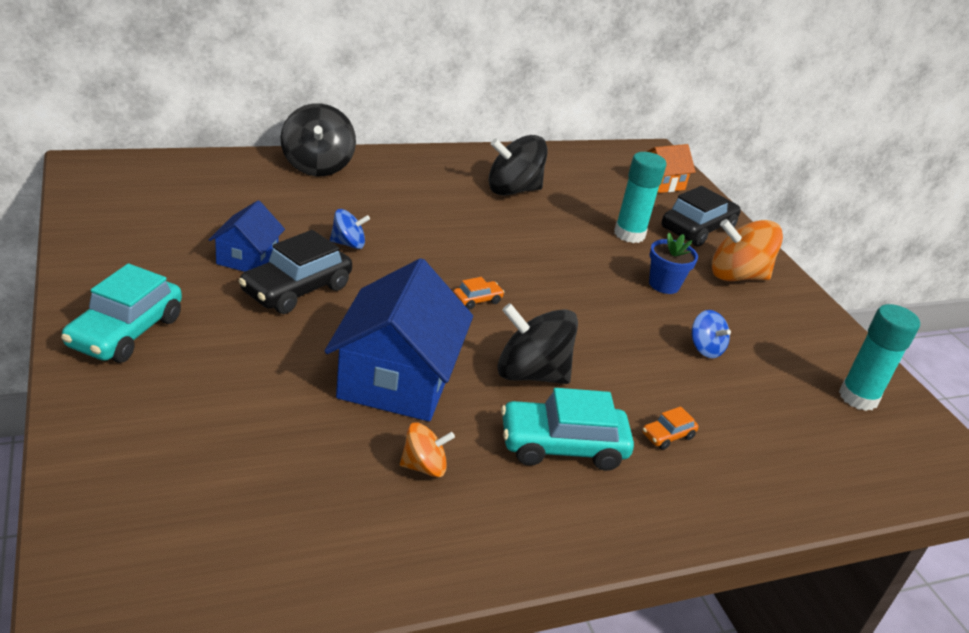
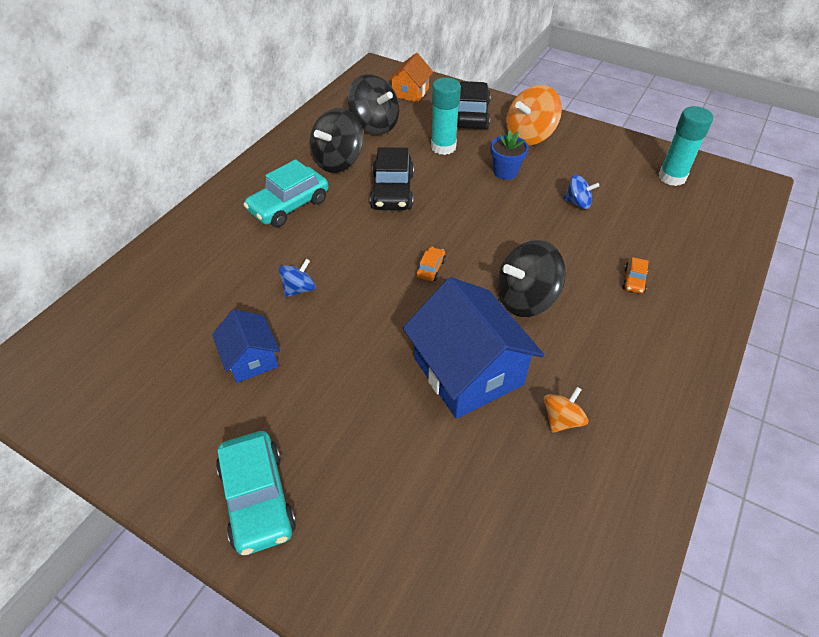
camera: 35 degrees left, 15 degrees up
black car [239,230,352,314] -> black car moved to [370,147,414,210]
black spinning top [281,103,356,176] -> black spinning top moved to [347,74,399,135]
turquoise car [501,388,634,471] -> turquoise car moved to [243,159,328,227]

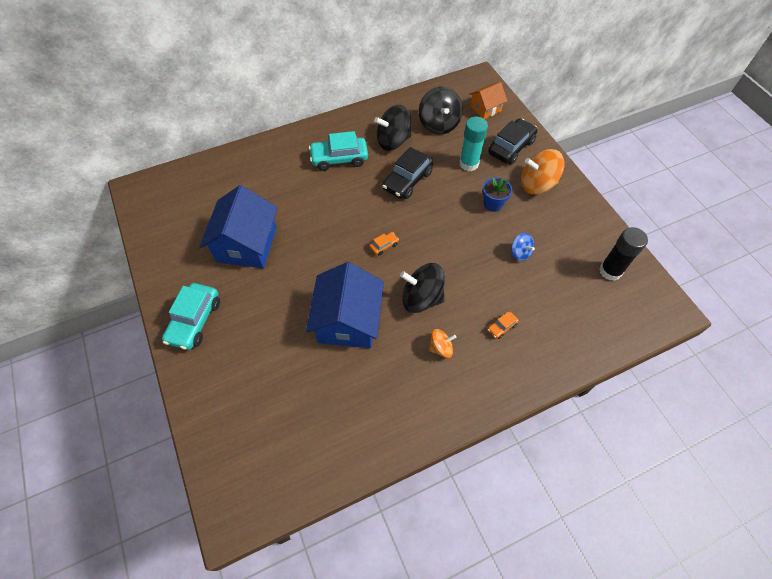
camera: 35 degrees right, 10 degrees up
blue house [212,309,280,383] -> blue house [199,185,278,268], size x1.84
blue spinning top [278,259,316,297] -> none
orange spinning top [544,387,588,433] -> orange spinning top moved to [429,329,456,358]
turquoise glue stick [658,106,713,186] -> black glue stick [599,227,648,281]

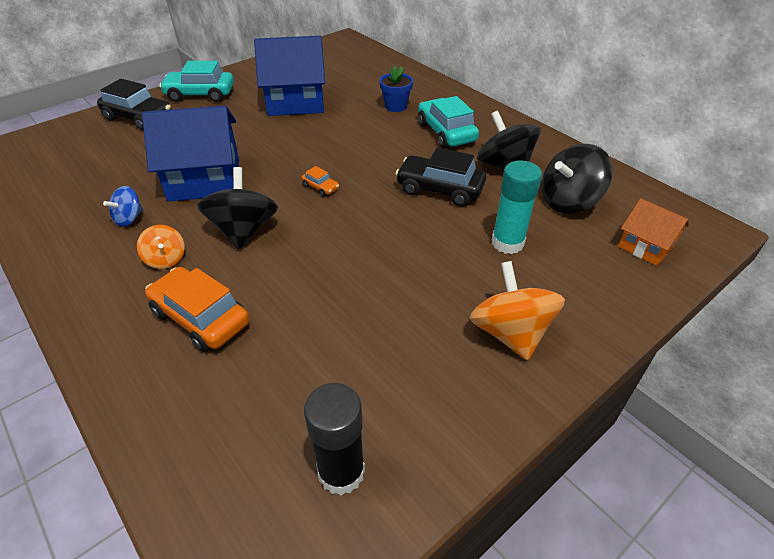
camera: 75 degrees right, 15 degrees down
blue flower pot [483,177,512,212] -> blue flower pot moved to [380,66,413,112]
black car [488,118,538,164] -> black car moved to [97,79,172,130]
orange car [488,312,519,339] -> orange car [145,267,249,352], size x2.16
blue spinning top [511,233,535,261] -> blue spinning top moved to [103,186,143,227]

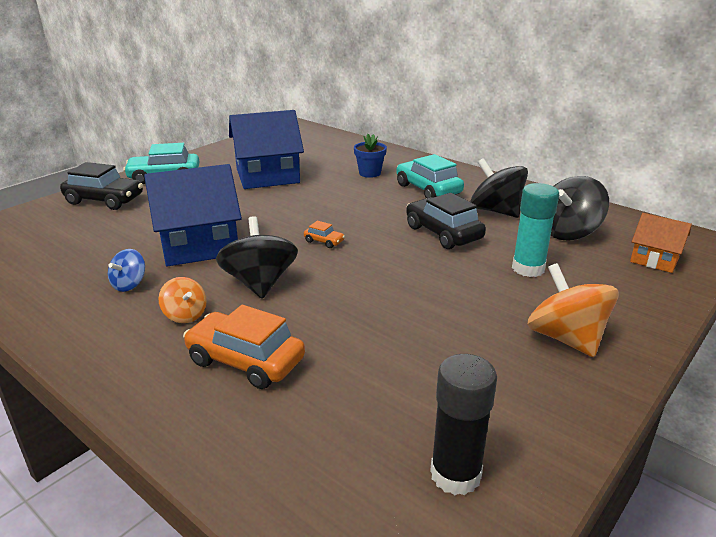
camera: 10 degrees left, 15 degrees down
black car [396,148,486,207] -> black car turned 45 degrees clockwise [406,193,486,249]

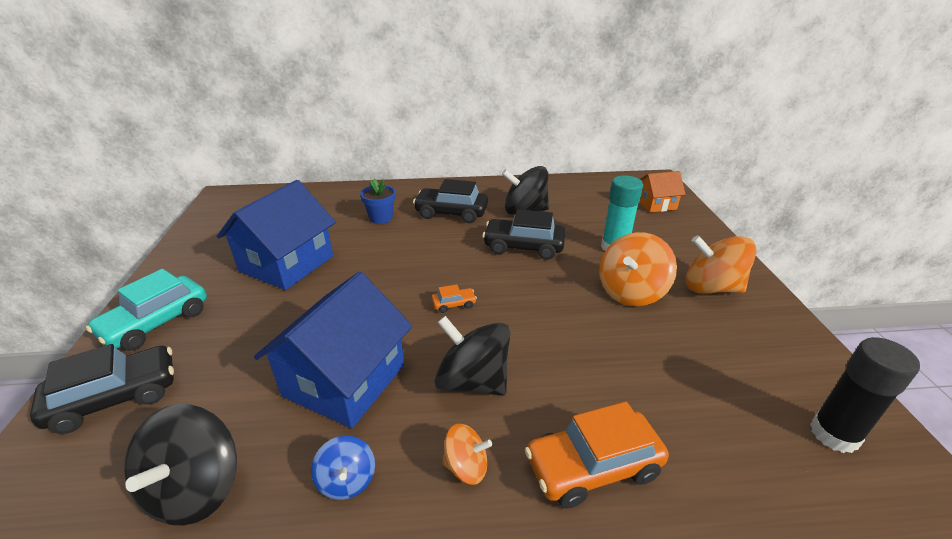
camera: 45 degrees left, 5 degrees up
turquoise car [397,154,464,198] -> black car [413,179,488,223]
black spinning top [551,176,609,241] -> black spinning top moved to [124,404,237,525]
none -> orange spinning top [599,232,677,306]

